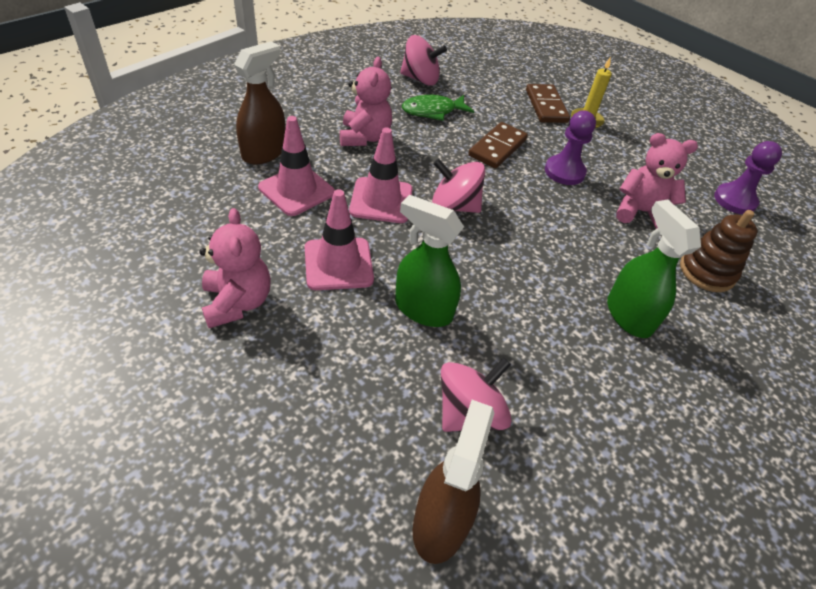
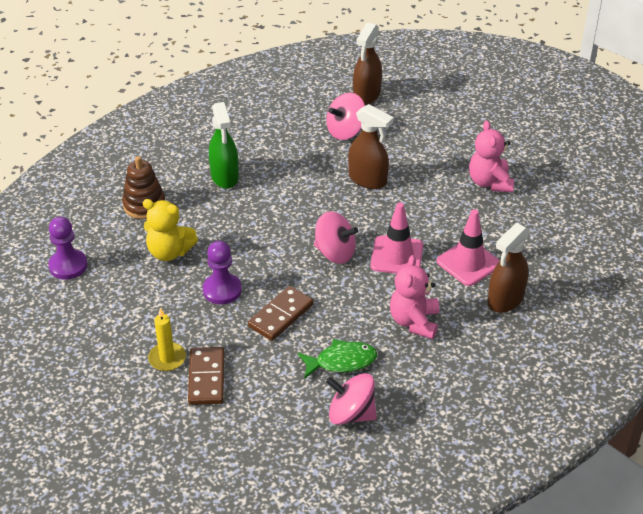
camera: 170 degrees left, 5 degrees down
pink traffic cone [305,189,374,290] -> none
green spray bottle [395,195,464,327] -> brown spray bottle [348,104,394,189]
pink teddy bear [616,133,698,229] -> yellow teddy bear [143,199,198,261]

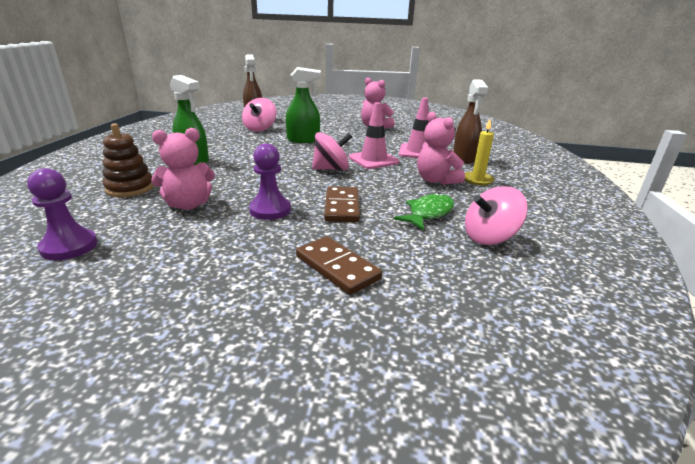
camera: 40 degrees left, 15 degrees down
yellow teddy bear [143,199,198,261] -> pink teddy bear [151,128,215,210]
yellow candle [148,307,186,371] -> yellow candle moved to [465,119,494,185]
brown spray bottle [348,104,394,189] -> green spray bottle [286,67,321,143]

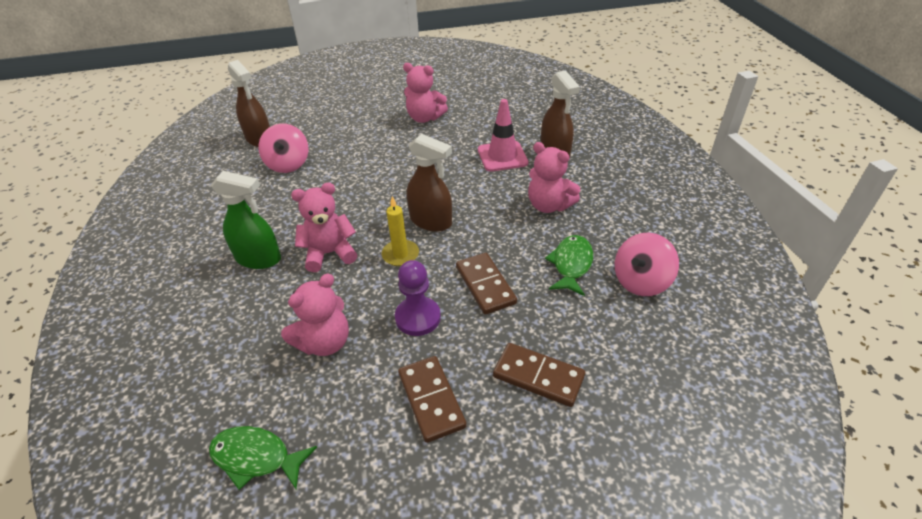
camera: 20 degrees left, 15 degrees up
purple pawn [27,168,98,260] -> green fish [209,426,317,490]
brown stacking toy [103,123,154,197] -> none
green spray bottle [286,67,321,143] -> none
pink spinning top [312,132,352,170] -> brown spray bottle [407,134,452,232]
pink traffic cone [349,102,399,169] -> none
yellow candle [465,119,494,185] -> yellow candle moved to [382,196,419,266]
none -> pink teddy bear [291,183,357,272]
none -> brown domino [398,356,467,443]

